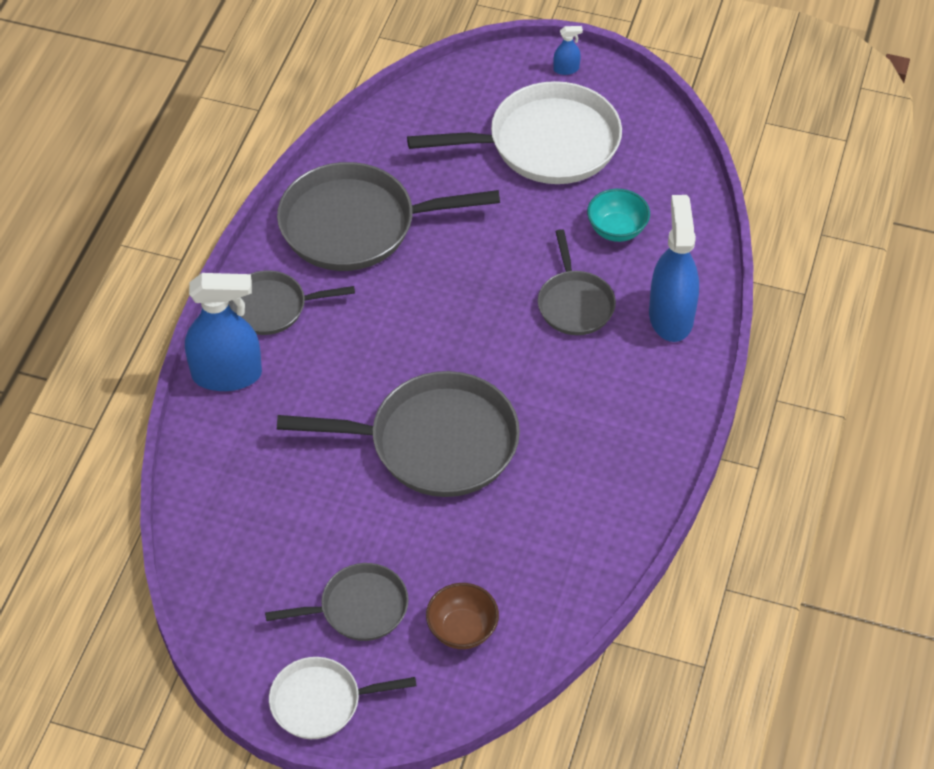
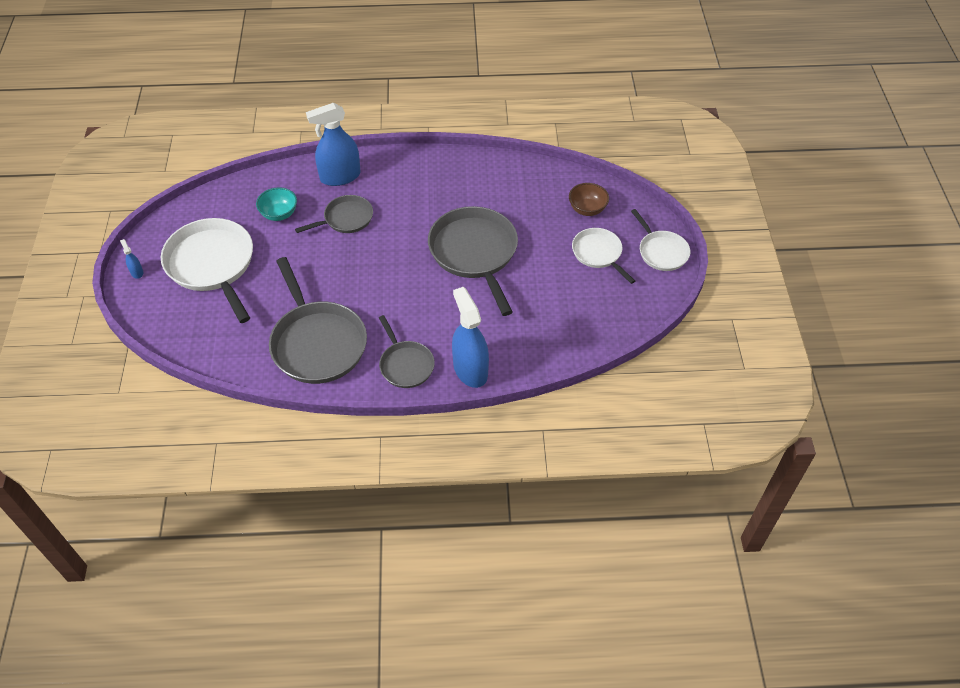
camera: 110 degrees left, 0 degrees up
grey pan [265,563,409,641] -> white pan [572,228,635,284]

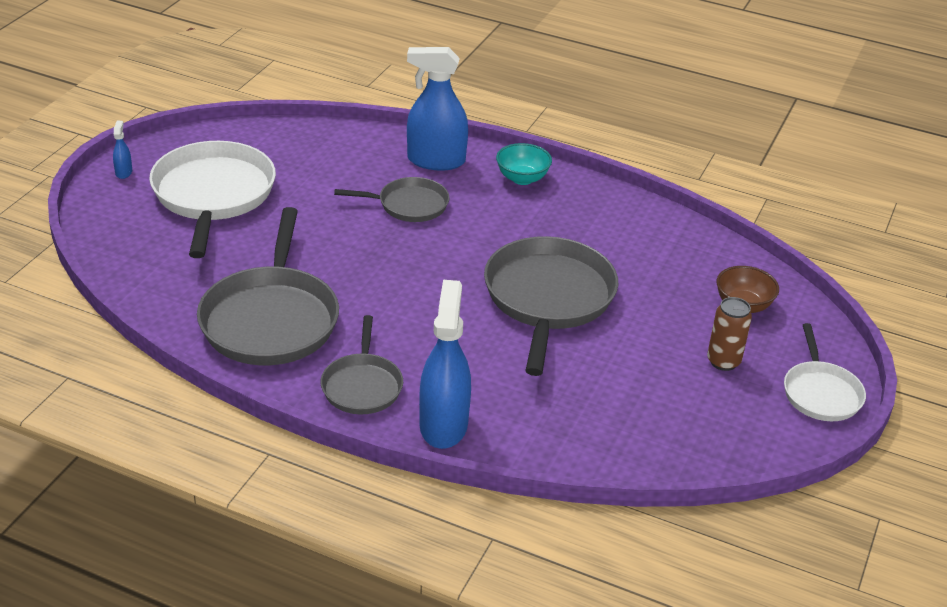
camera: 25 degrees right, 15 degrees down
turquoise bowl [256,187,297,221] -> turquoise bowl moved to [496,143,552,185]
white pan [572,228,635,284] -> brown can [707,297,752,371]

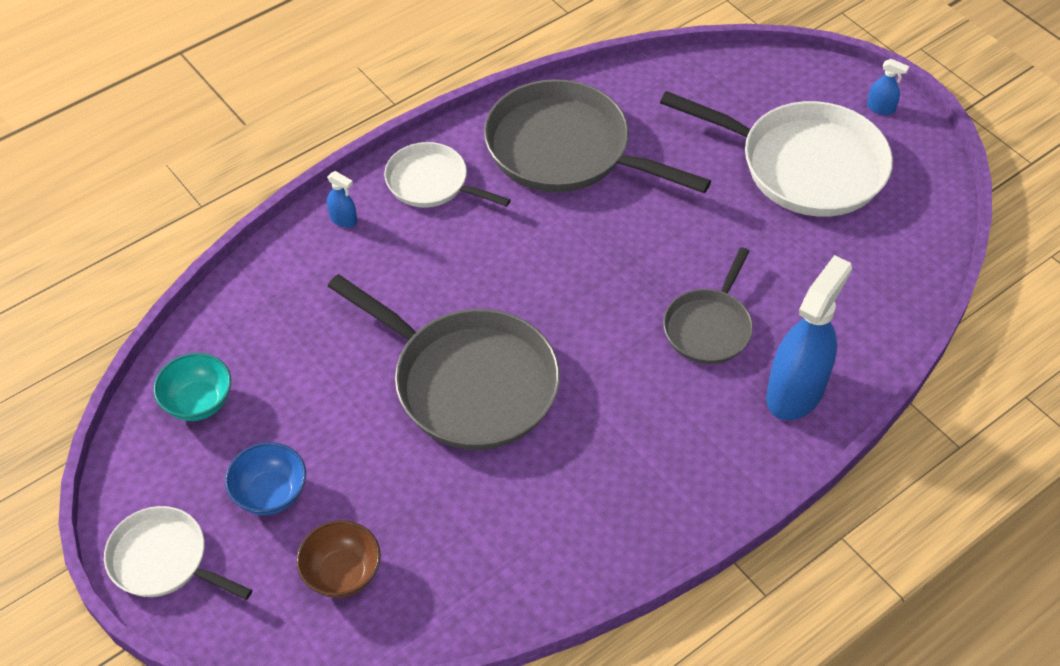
camera: 120 degrees right, 15 degrees up
grey pan [321,315,403,414] -> white pan [384,142,511,208]
blue spray bottle [419,280,471,449] -> blue spray bottle [327,171,357,228], size x0.42
turquoise bowl [496,143,552,185] -> turquoise bowl moved to [153,353,231,421]
brown can [707,297,752,371] -> blue bowl [225,442,306,515]

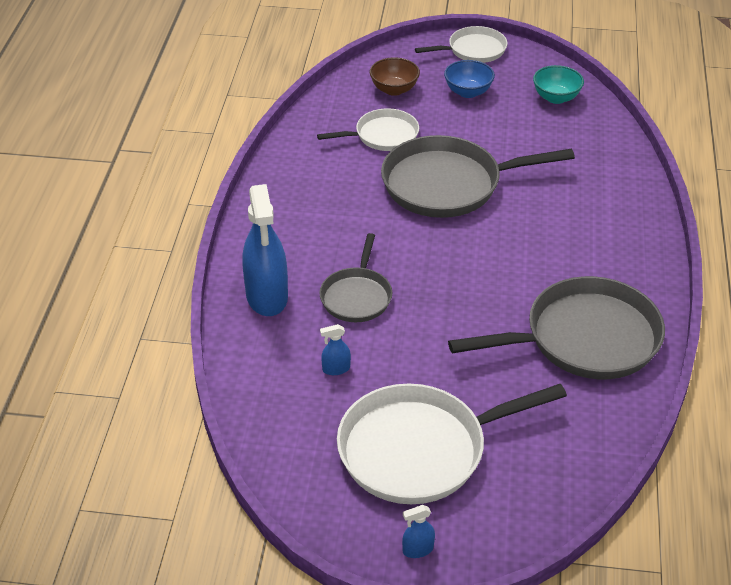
camera: 135 degrees right, 10 degrees down
blue spray bottle [327,171,357,228] -> blue spray bottle moved to [320,324,351,375]
white pan [384,142,511,208] -> white pan moved to [317,108,419,151]
grey pan [663,247,753,364] -> grey pan turned 150 degrees counterclockwise [319,233,392,322]

